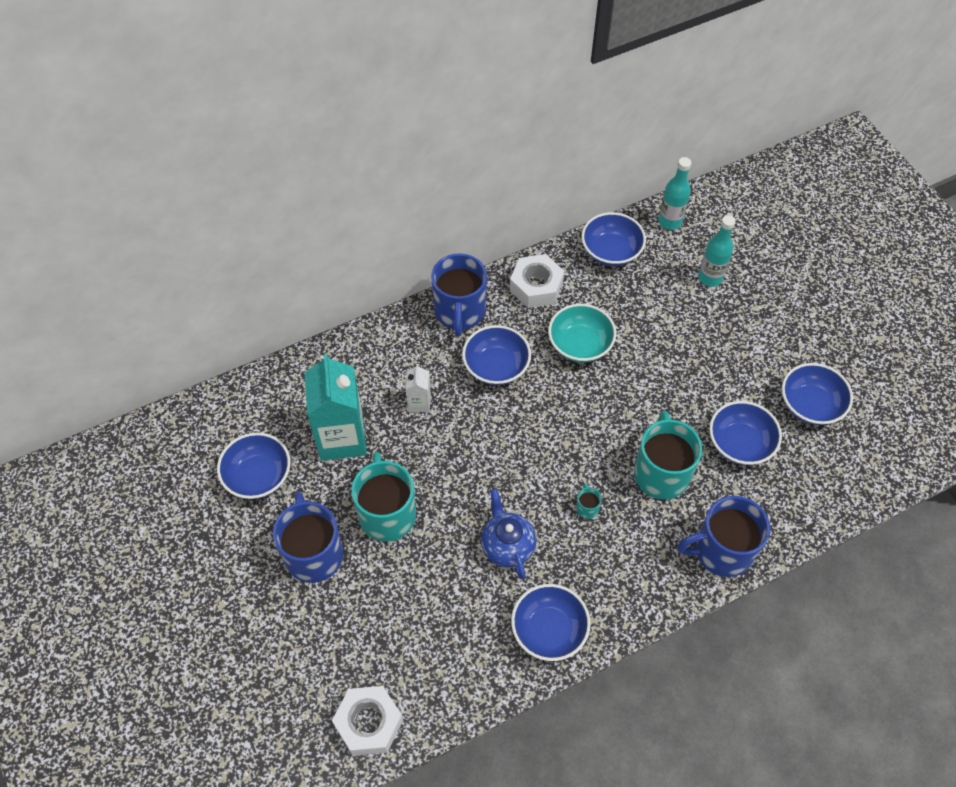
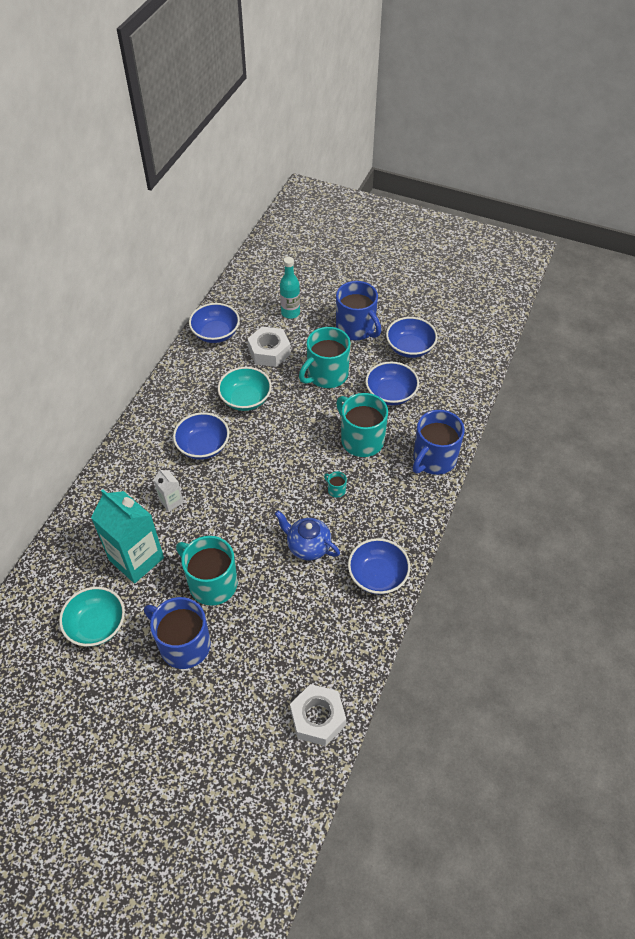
camera: 40 degrees left, 5 degrees down
blue bowl [217,433,291,499] -> turquoise bowl [59,587,125,646]
blue mug [431,253,487,337] -> blue mug moved to [336,281,381,340]
white nut [510,254,564,308] -> white nut moved to [248,326,291,367]
turquoise bottle [658,157,691,230] -> none
none -> turquoise mug [299,327,350,388]

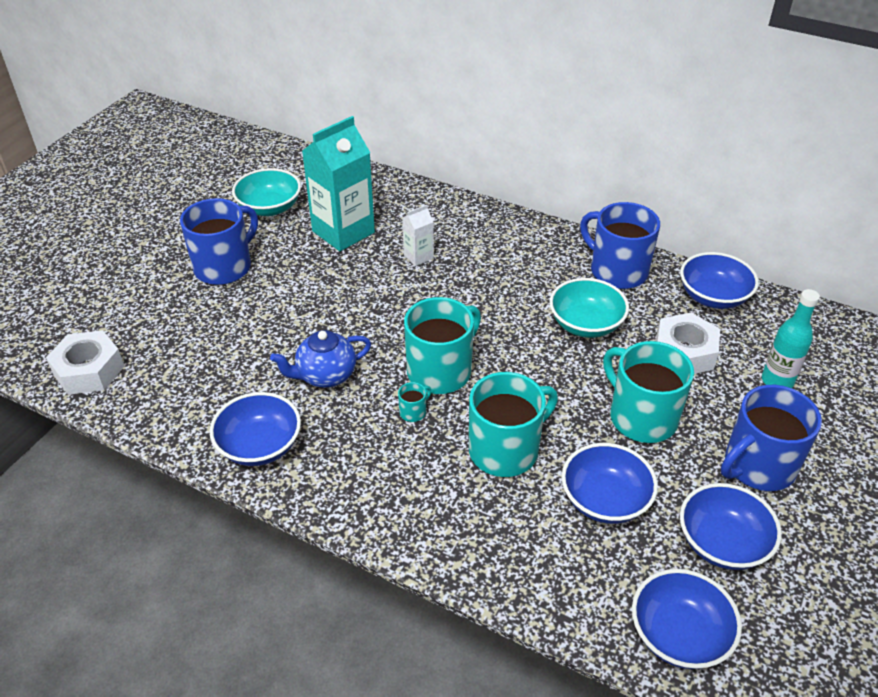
camera: 95 degrees right, 10 degrees down
blue bowl [173,412,229,460] -> blue bowl moved to [632,569,742,669]
turquoise mug [176,536,238,606] -> turquoise mug moved to [404,297,481,394]
blue teapot [275,511,340,560] -> blue teapot turned 150 degrees counterclockwise [270,330,371,388]
blue mug [413,410,465,475] -> blue mug moved to [580,202,660,289]

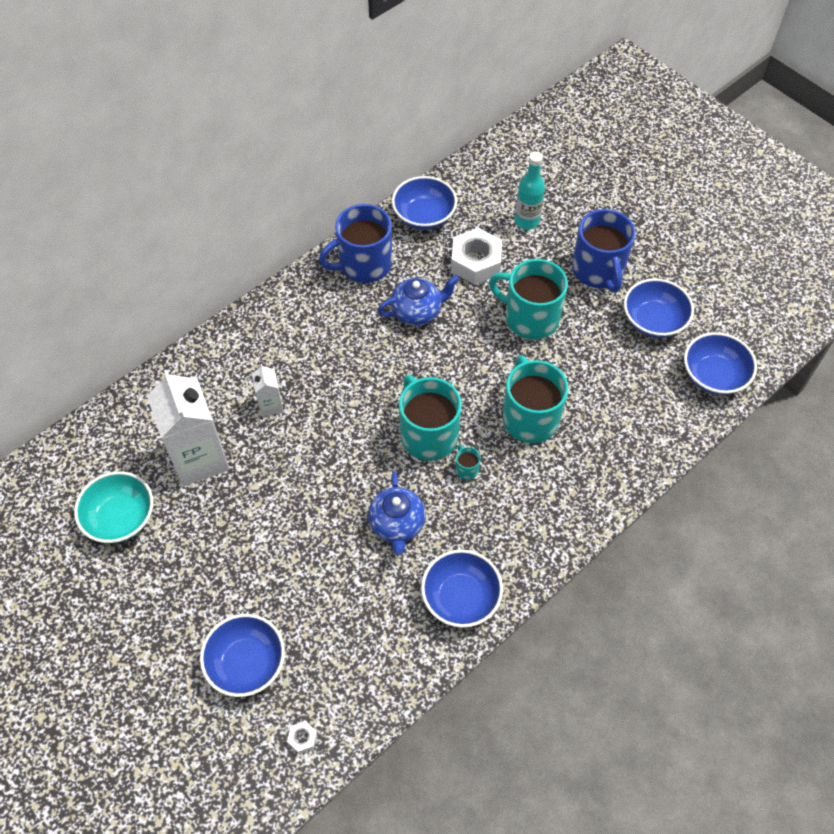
camera: 70 degrees left, 15 degrees up
white nut [46,330,124,395] -> white nut [287,721,317,754], size x0.42
blue mug [180,198,258,285] -> none
turquoise carton [302,116,375,251] -> white carton [147,370,230,486]
turquoise bowl [549,278,629,338] -> blue teapot [378,275,459,326]
blue bowl [562,443,658,524] -> blue bowl moved to [200,614,285,697]
turquoise mug [603,341,694,443] -> turquoise mug turned 45 degrees clockwise [489,259,568,339]

